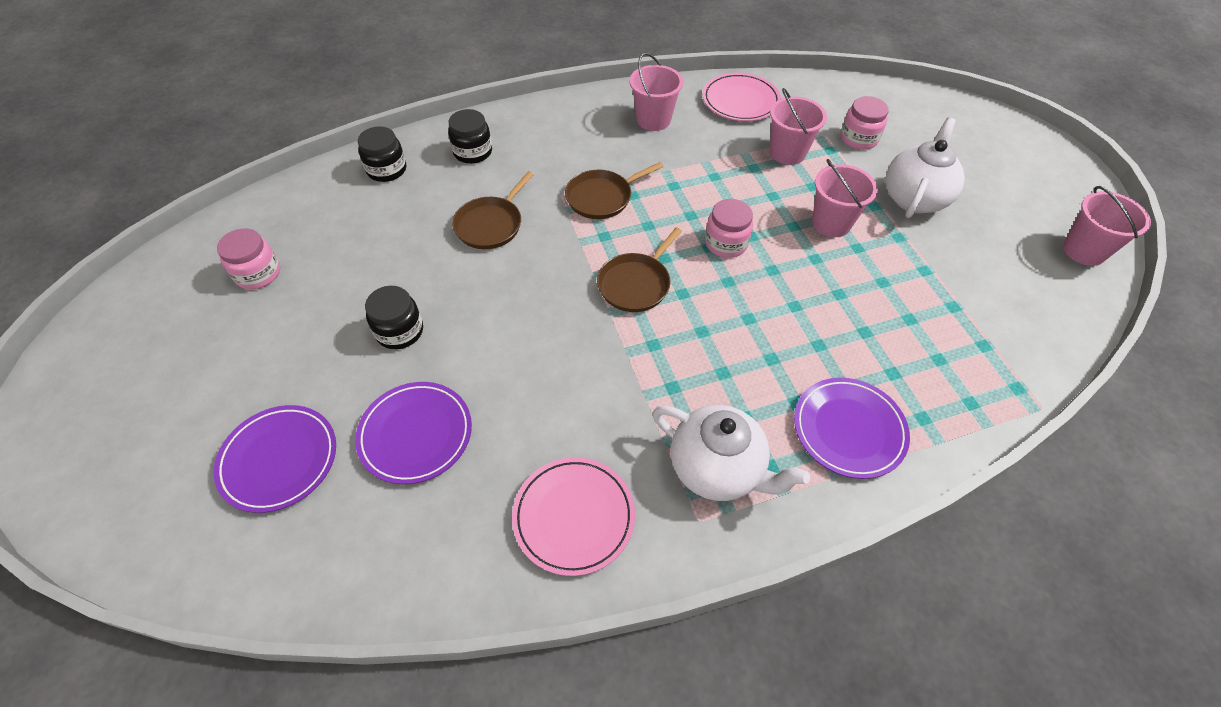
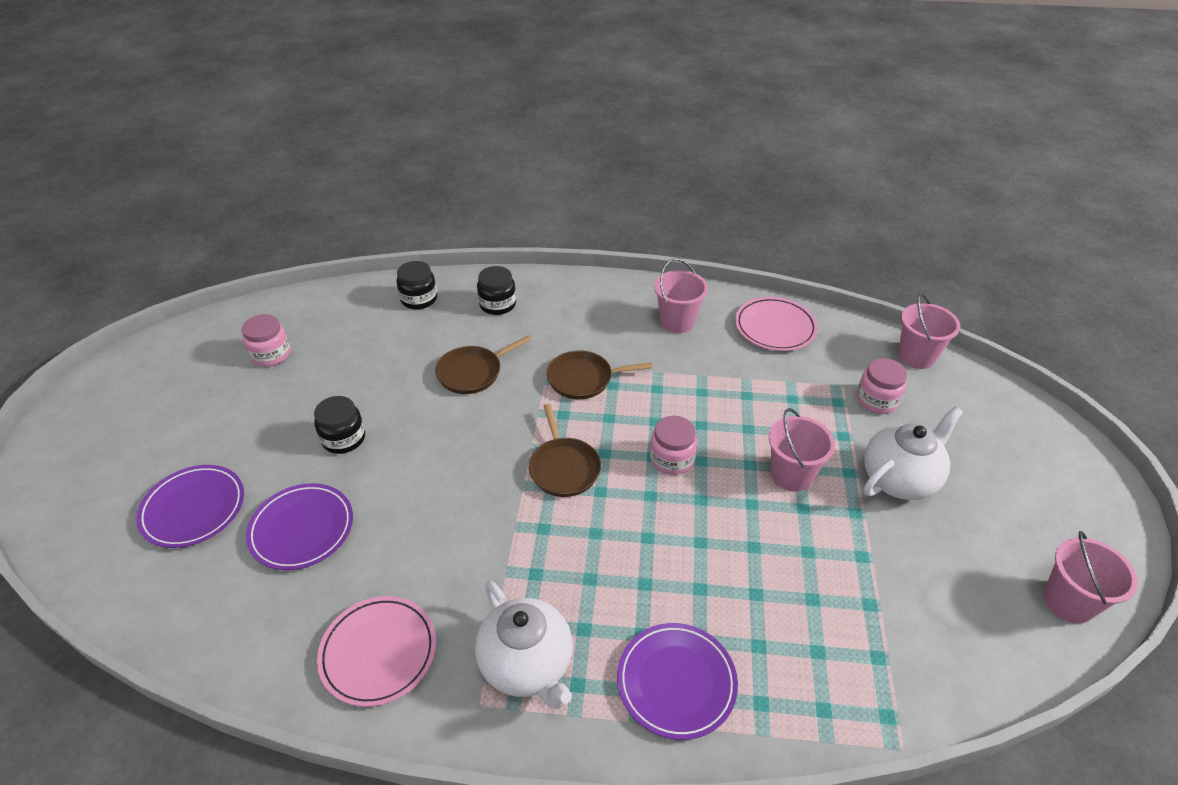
camera: 25 degrees right, 10 degrees down
brown pan [597,227,682,312] -> brown pan turned 75 degrees counterclockwise [529,404,601,497]
pink bucket [770,88,827,165] -> pink bucket moved to [898,293,960,369]

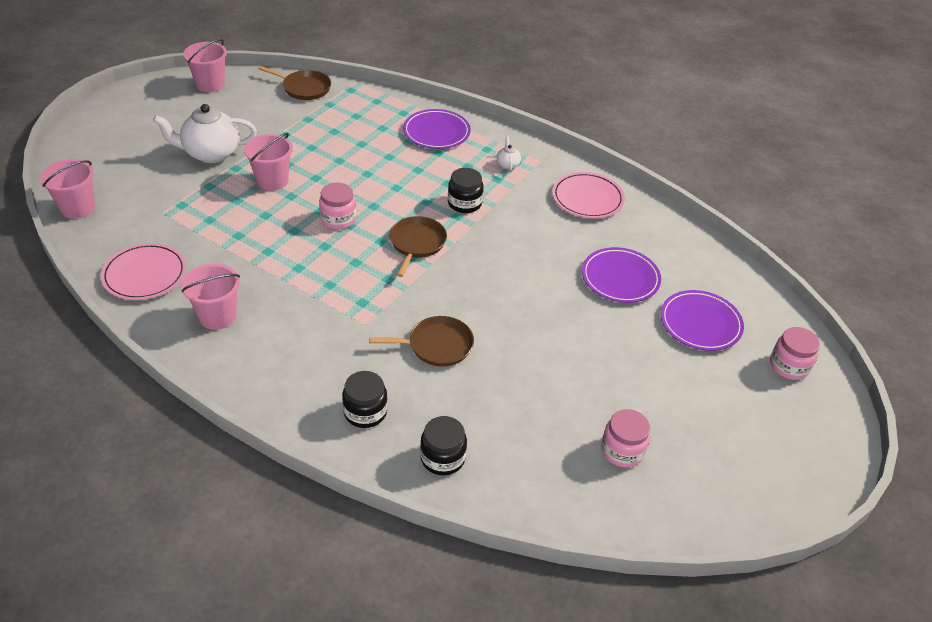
camera: 155 degrees left, 0 degrees up
black jar [314,396,365,454] -> black jar moved to [448,168,484,213]
white teapot [475,581,573,709] -> white teapot [497,137,521,171], size x0.43
brown pan [547,351,652,399] -> brown pan moved to [258,66,331,100]
pink jar [857,358,907,414] -> pink jar moved to [770,327,820,380]

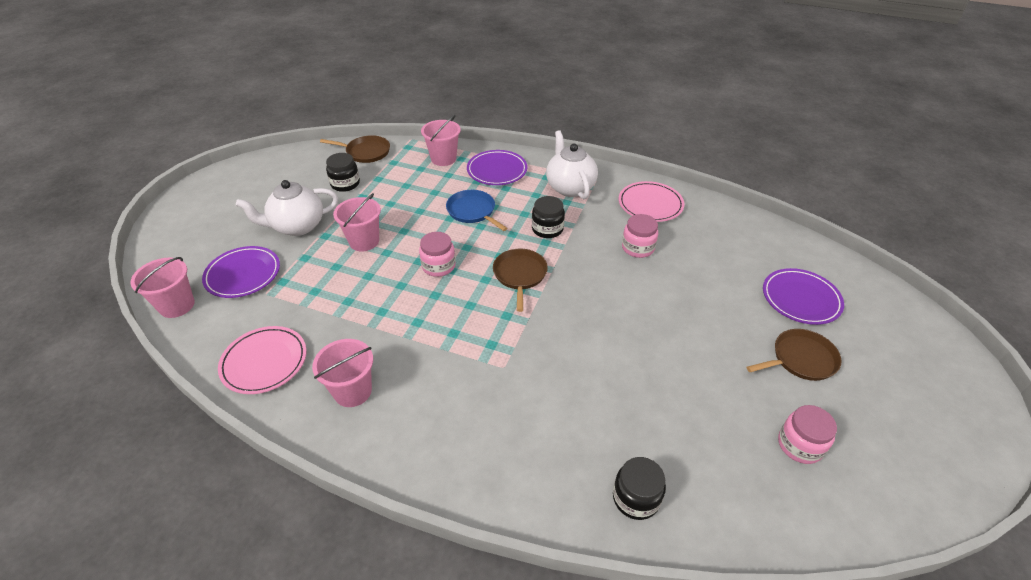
camera: 10 degrees left, 0 degrees up
pink bucket [183,39,227,92] -> pink bucket moved to [421,115,461,166]
black jar [342,371,388,428] -> black jar moved to [326,153,360,192]
brown pan [369,316,474,366] -> brown pan moved to [747,329,842,381]
white teapot [497,137,521,171] -> white teapot [546,130,598,199], size x2.31
purple plate [582,247,661,303] -> purple plate moved to [202,246,280,298]
pink jar [770,327,820,380] -> pink jar moved to [622,214,658,258]
none -> blue pan [446,190,507,231]

